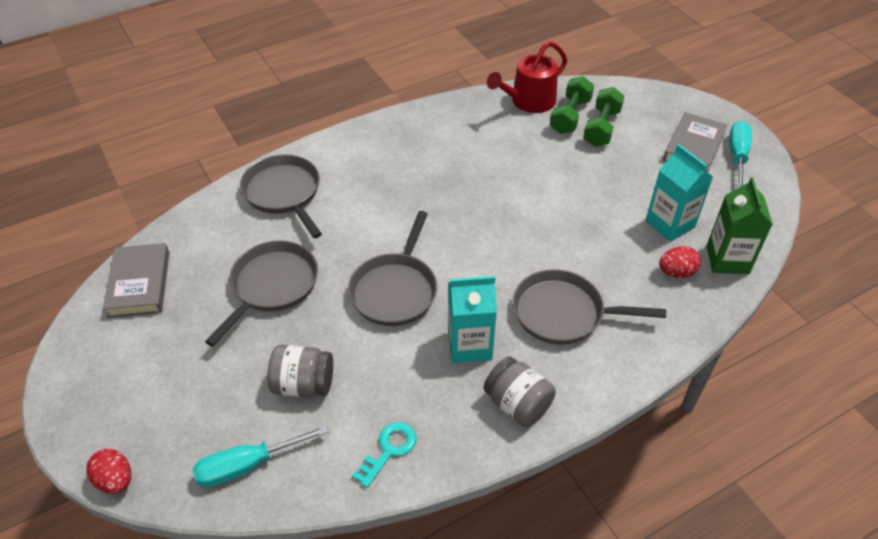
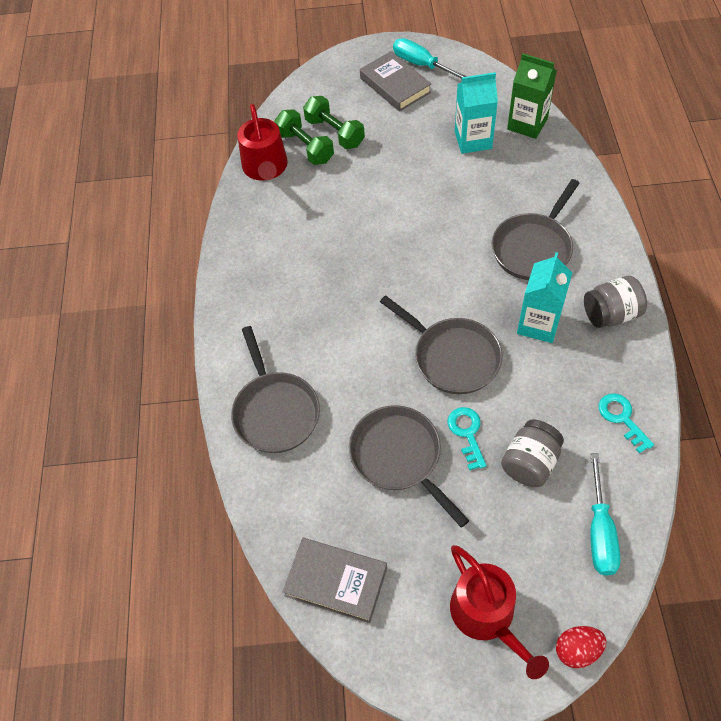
camera: 60 degrees left, 10 degrees up
grey pan [240,154,322,238] -> grey pan turned 105 degrees counterclockwise [231,326,320,453]
red egg [659,246,701,278] -> none
none -> turquoise key [448,407,487,470]
none -> red watering can [450,545,549,679]

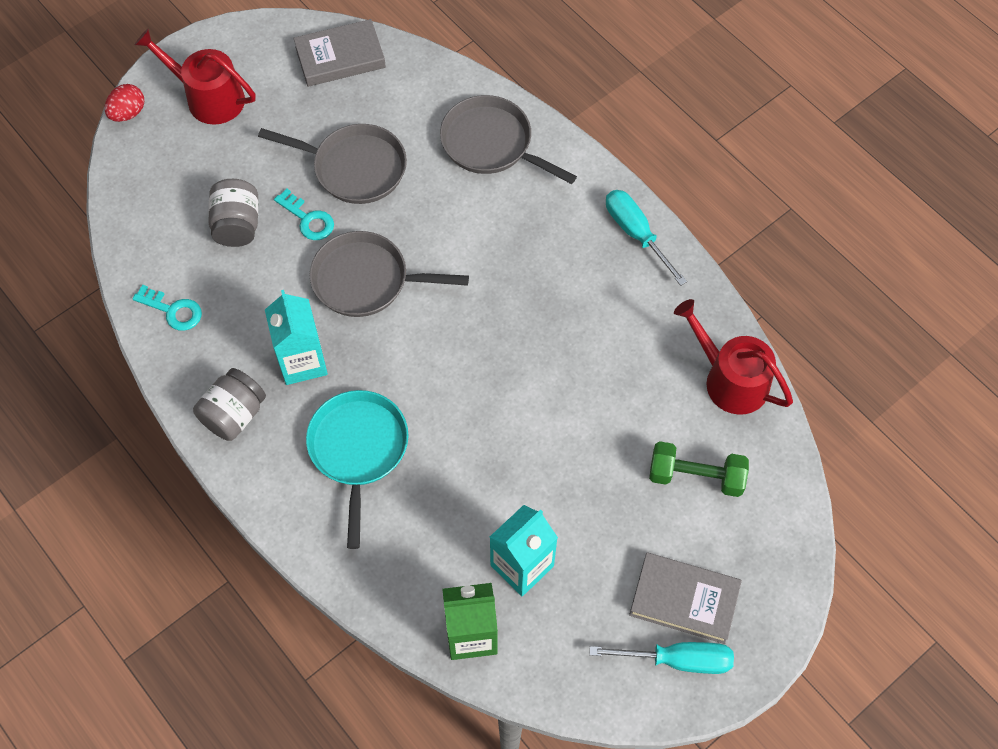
camera: 140 degrees right, 5 degrees up
green dumbbell [274,109,334,165] -> none
grey pan [491,179,580,280] -> turquoise pan [306,390,409,549]
turquoise screwdriver [590,453,621,576] -> turquoise screwdriver moved to [606,190,687,286]

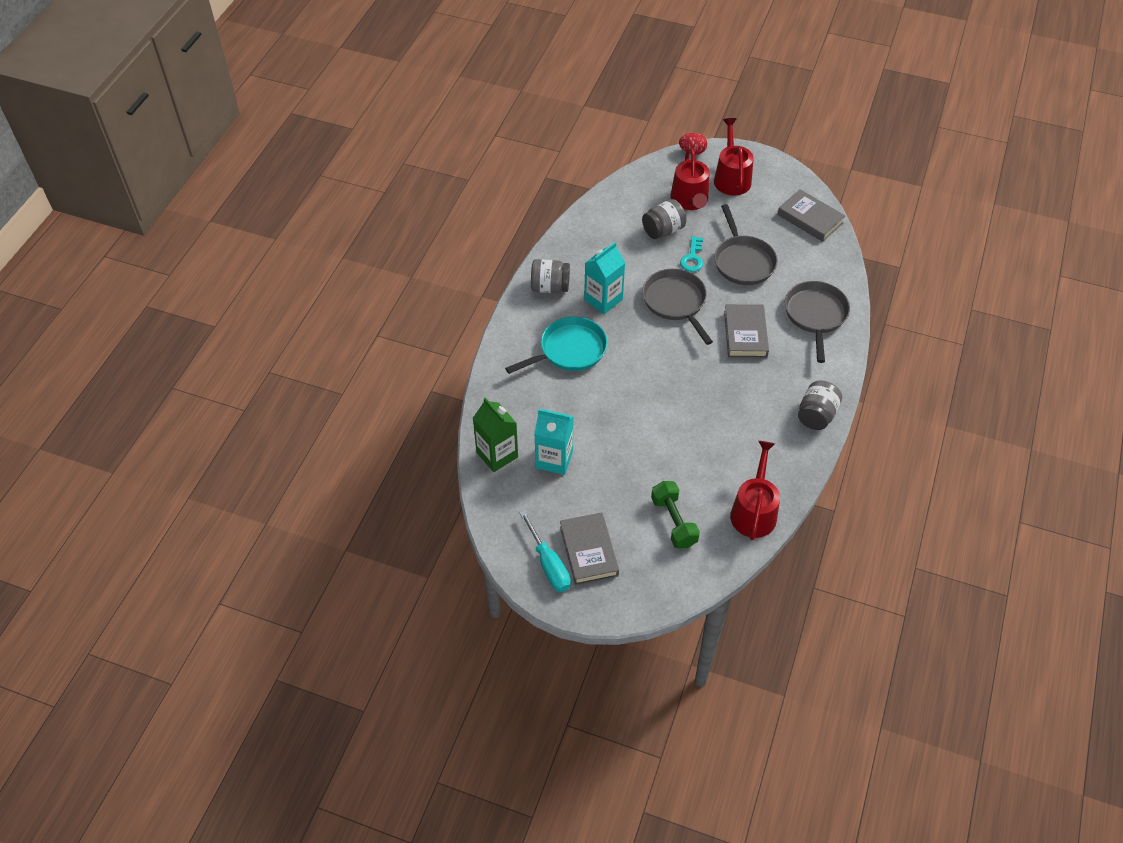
camera: 60 degrees right, 10 degrees down
turquoise key [132,284,202,331] -> none
turquoise screwdriver [606,190,687,286] -> grey jar [798,380,842,430]
none -> red watering can [670,148,709,210]
none -> grey book [724,304,769,358]

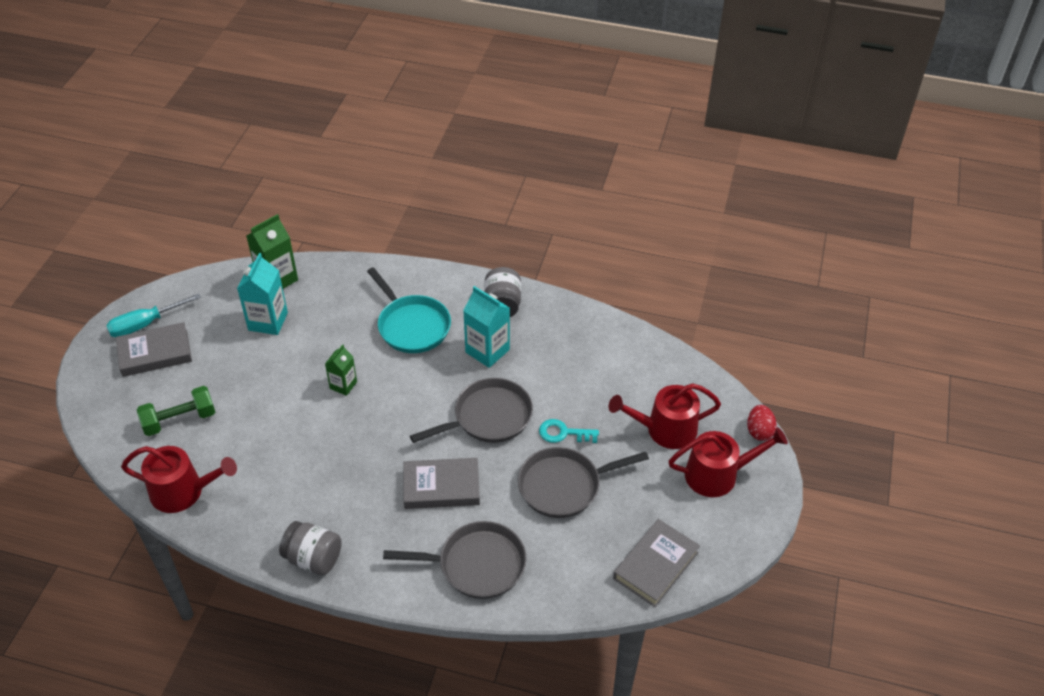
camera: 85 degrees right, 5 degrees down
grey jar [642,199,687,239] -> none
none -> green carton [325,344,357,396]

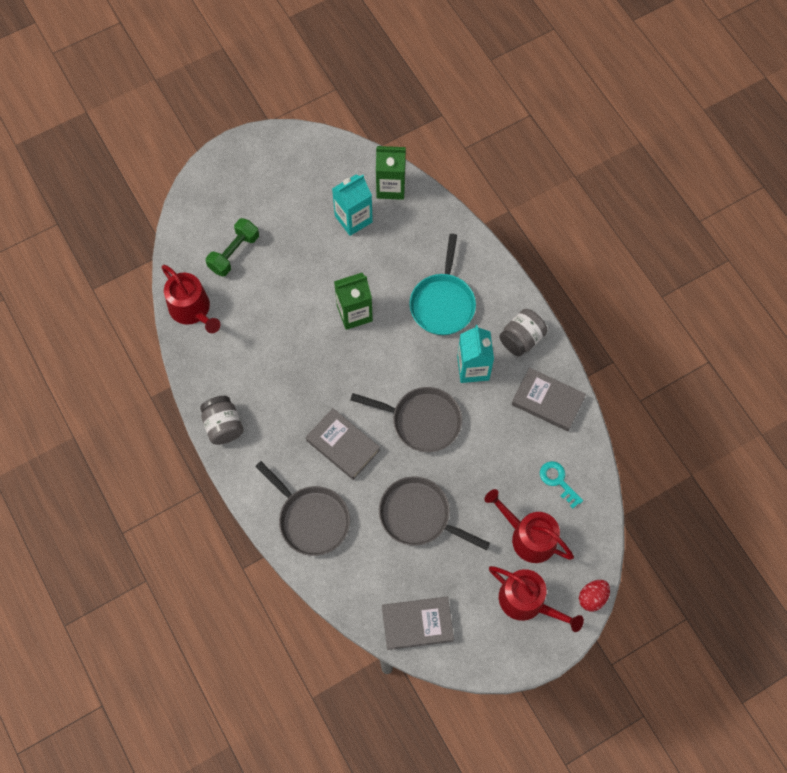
camera: 45 degrees right, 20 degrees up
turquoise screwdriver [106,293,201,337] -> none
grey book [116,322,192,377] -> grey book moved to [511,368,586,431]
green dumbbell [137,386,215,436] -> green dumbbell turned 75 degrees counterclockwise [206,218,259,277]
green carton [325,344,357,396] -> green carton [334,273,373,330], size x1.63
turquoise key [539,419,599,443] -> turquoise key moved to [540,461,583,508]

